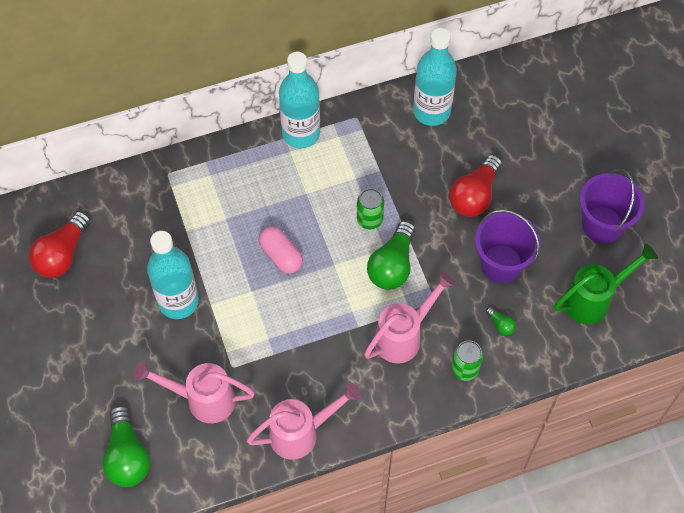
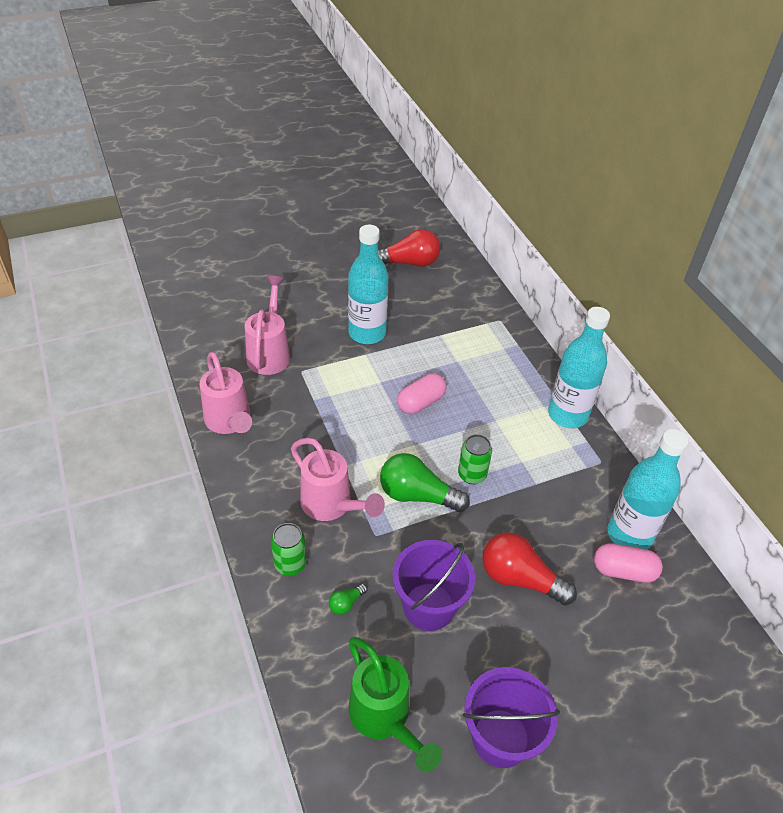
camera: 85 degrees right, 15 degrees down
red light bulb [29,211,91,278] -> red light bulb turned 150 degrees clockwise [378,229,440,267]
green light bulb [102,405,150,487] -> none
none -> pink capsule [594,543,663,583]

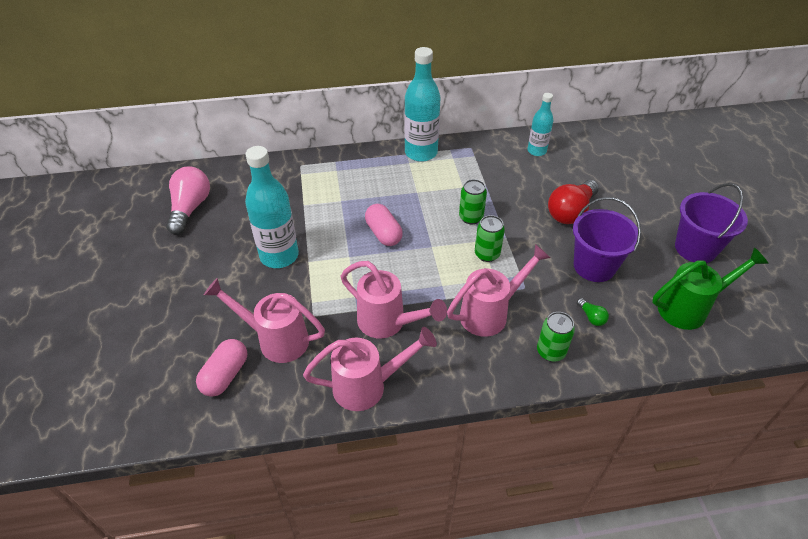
camera: 75 degrees left, 0 degrees up
red light bulb [378,229,440,267] -> pink light bulb [166,167,210,235]
green light bulb [380,453,470,512] -> green can [475,215,505,262]
pink capsule [594,543,663,583] -> pink capsule moved to [196,339,247,397]
turquoise bottle [607,429,689,550] -> turquoise bottle [527,93,553,156], size x0.59
none -> pink watering can [341,261,447,338]

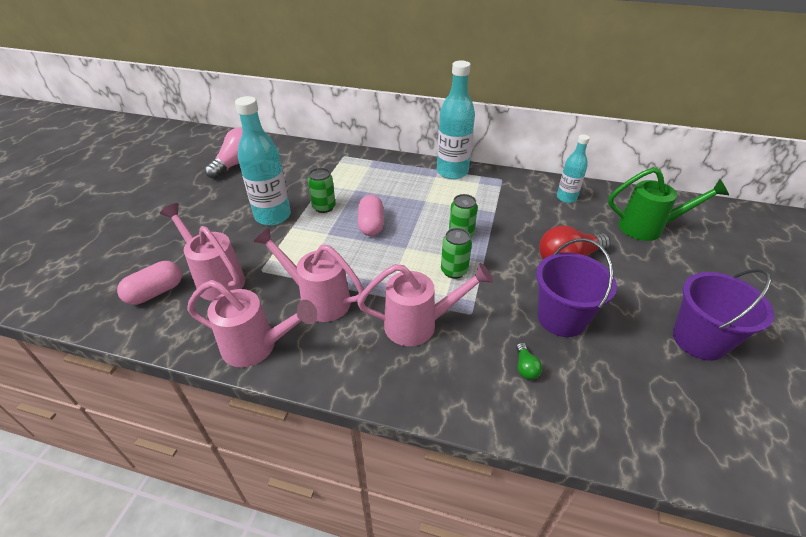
camera: 25 degrees right, 5 degrees down
pink watering can [341,261,447,338] -> pink watering can turned 150 degrees clockwise [253,227,364,322]
green can [537,312,575,362] -> green can moved to [308,168,336,213]
green watering can [652,247,769,330] -> green watering can moved to [608,167,729,241]

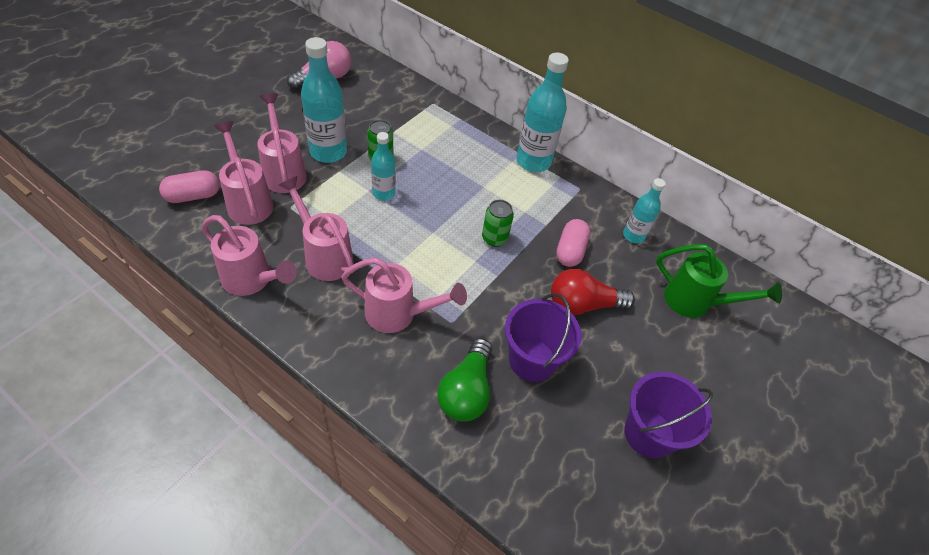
camera: 15 degrees right, 10 degrees up
pink capsule [358,195,384,236] -> pink capsule moved to [556,219,590,267]
green can [441,228,472,279] -> none
green light bulb [516,343,542,380] -> green light bulb [437,338,492,421], size x2.26
none -> pink watering can [257,93,307,193]
none -> turquoise bottle [371,132,396,201]

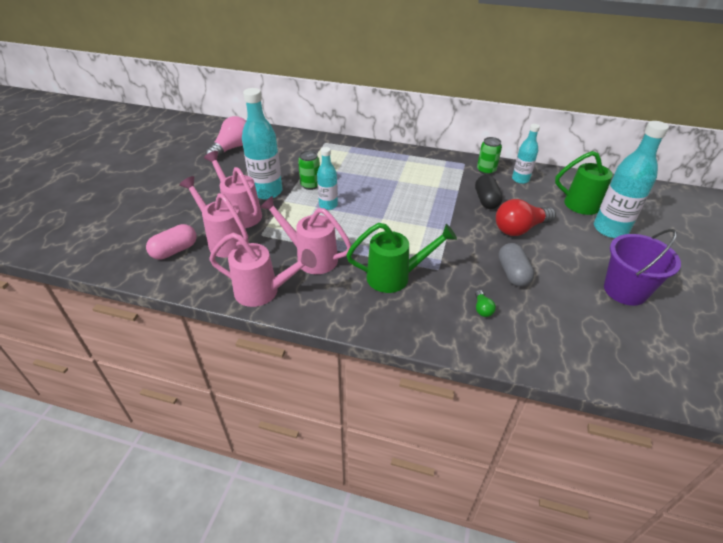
camera: 15 degrees left, 10 degrees down
pink watering can [341,258,467,333] -> green watering can [346,223,457,293]
green light bulb [437,338,492,421] -> green light bulb [475,290,496,317], size x0.44
green can [482,200,514,247] -> green can moved to [477,137,502,175]
purple bucket [505,293,582,382] -> grey capsule [498,243,534,287]
turquoise bottle [516,53,569,172] -> turquoise bottle moved to [594,121,669,238]
pink capsule [556,219,590,267] -> black capsule [475,175,503,209]

